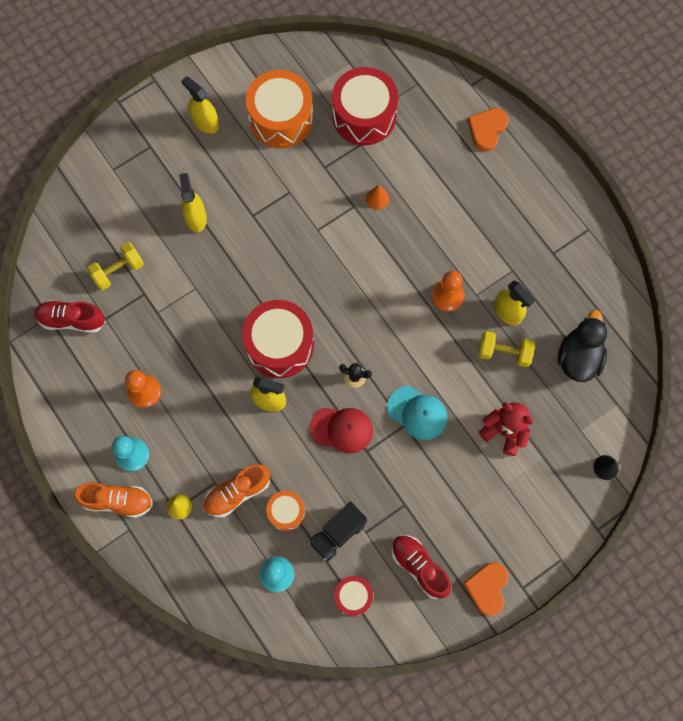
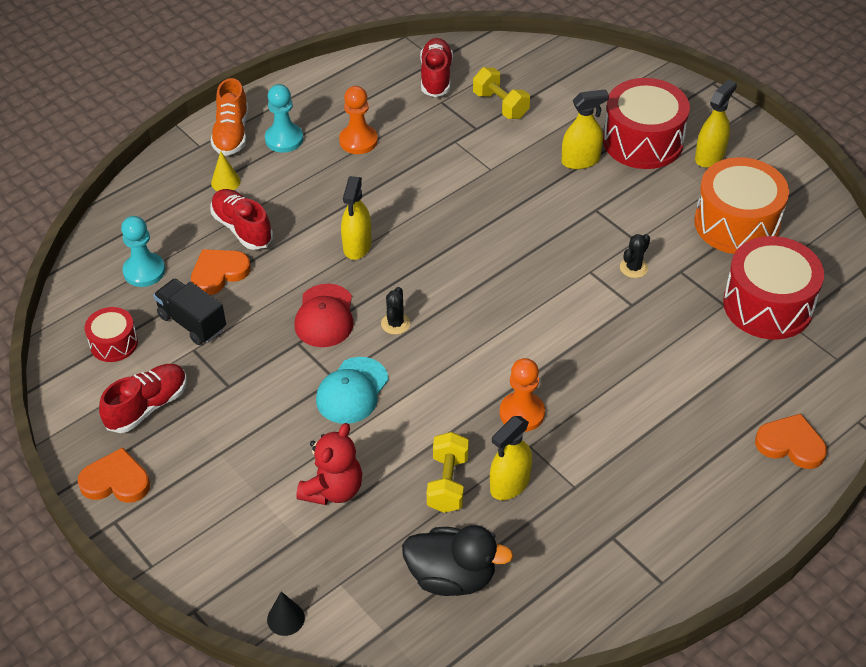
camera: 85 degrees right, 25 degrees down
orange shoe [203,464,270,517] -> red shoe [210,189,273,250]
red drum [242,300,314,378] -> red drum moved to [603,78,690,169]
orange drum [266,491,305,531] -> orange heart [191,249,251,295]
orange cone [366,185,389,210] -> none
none -> black cactus [620,234,650,278]

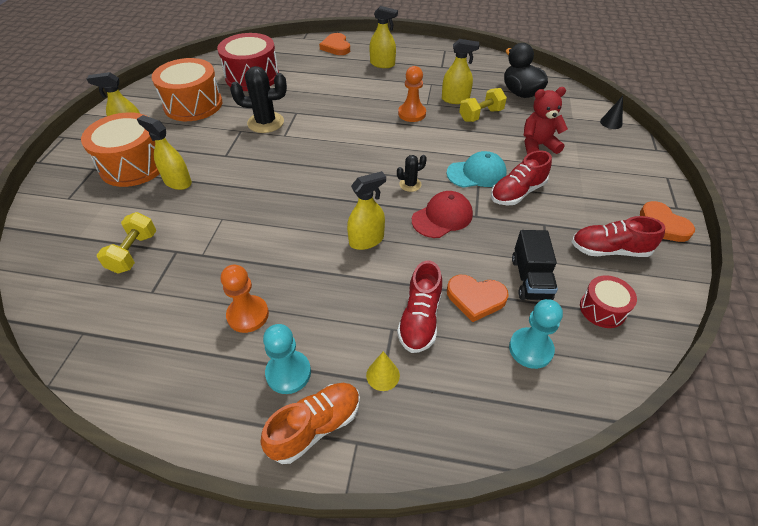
camera: 130 degrees left, 0 degrees up
red shoe [420,38,453,97] -> red shoe moved to [491,150,552,205]
red drum [603,78,690,169] -> orange drum [81,112,160,187]
black cactus [620,234,650,278] -> black cactus [230,66,287,133], size x1.89
none -> yellow spray bottle [369,6,398,68]

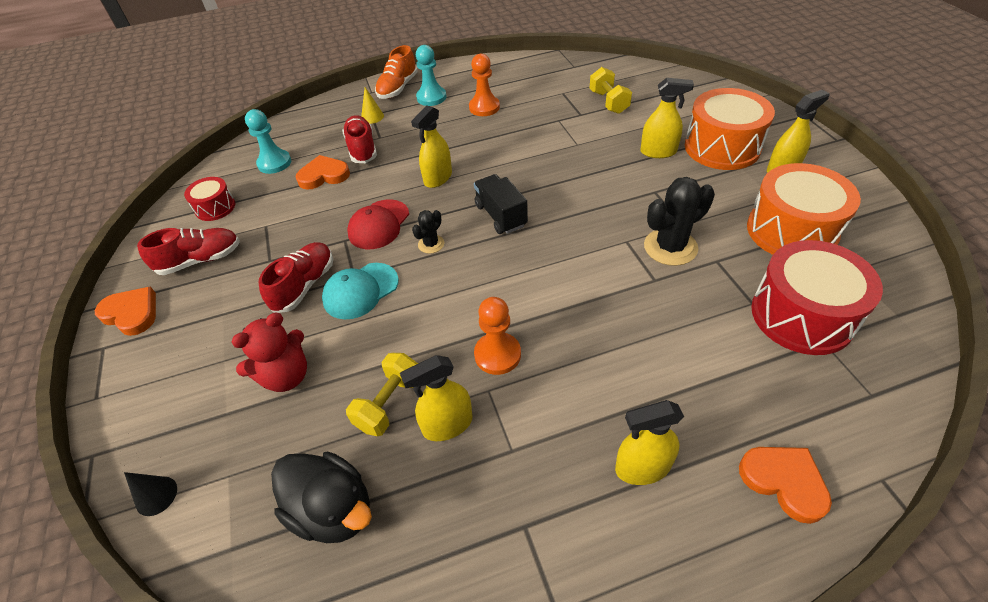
camera: 155 degrees right, 0 degrees up
black truck [512,230,558,300] -> black truck moved to [474,174,528,234]

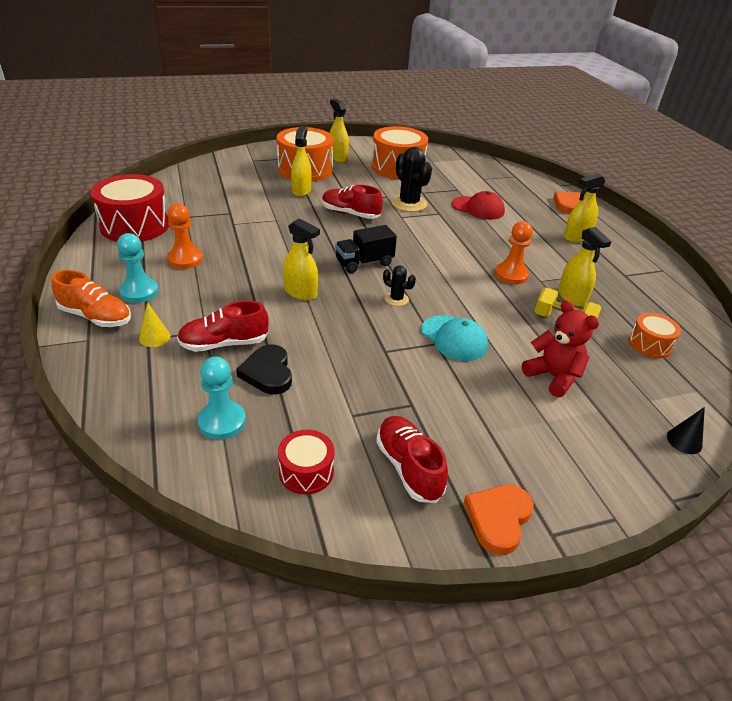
camera: 95 degrees left, 10 degrees down
red shoe [259,242,333,313] -> red shoe moved to [322,185,383,219]
black duck [271,451,372,543] -> orange drum [629,313,681,358]
orange heart [296,155,350,190] -> black heart [236,345,292,394]
red cap [347,199,409,249] -> red cap moved to [452,191,505,220]
yellow dumbbell [590,67,632,114] -> none
yellow spray bottle [615,400,684,485] -> yellow spray bottle turned 75 degrees clockwise [564,173,605,242]
red drum [751,240,883,355] -> red drum moved to [91,174,169,242]

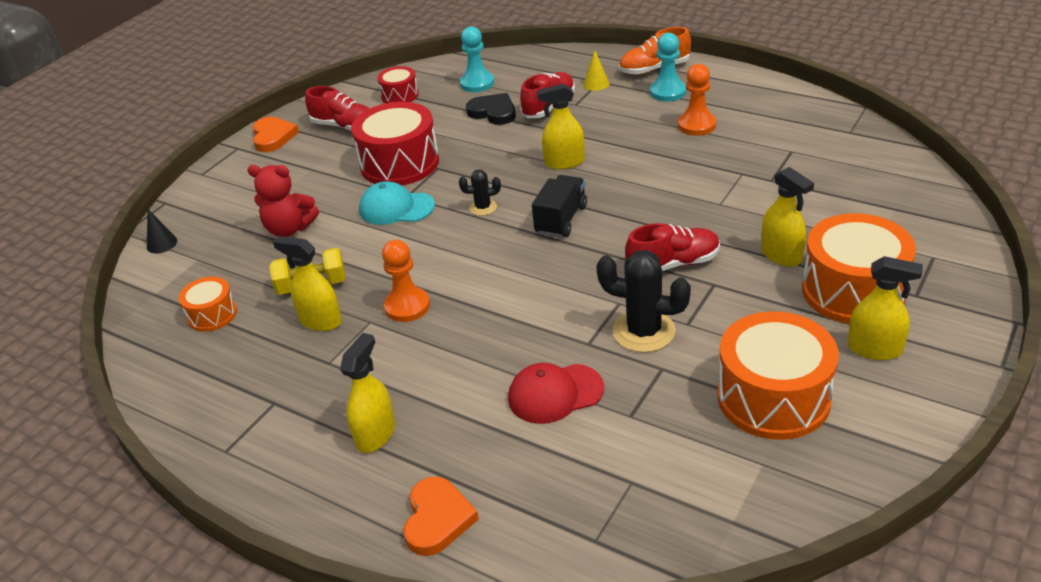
camera: 145 degrees right, 0 degrees up
red drum [91,174,169,242] -> red drum moved to [351,102,439,185]

